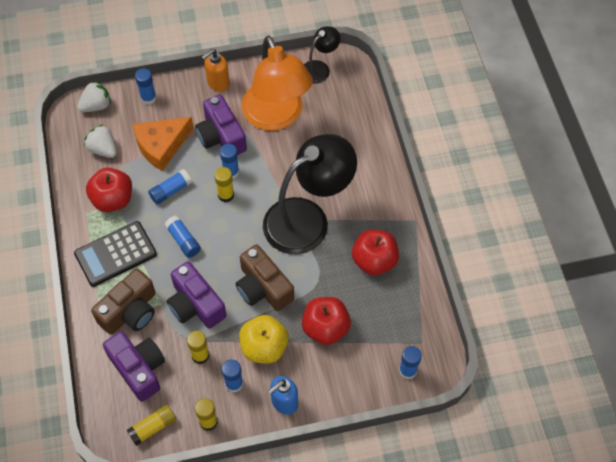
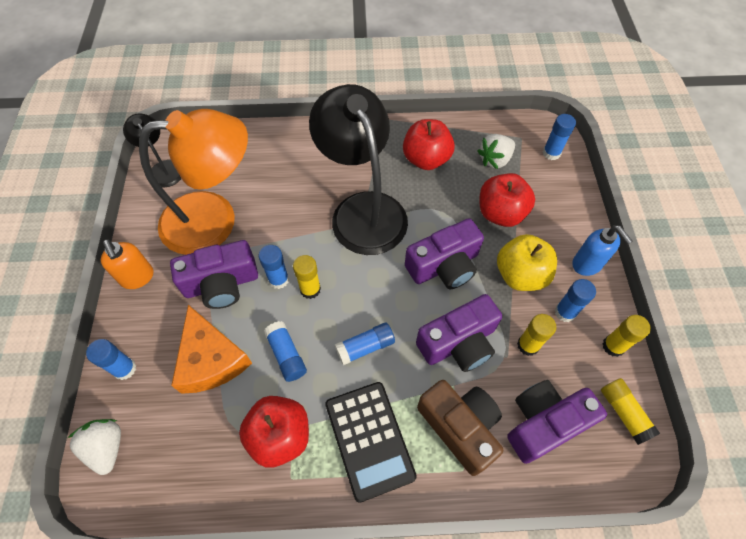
camera: 80 degrees left, 0 degrees up
white strawberry [84,124,117,158] -> white strawberry moved to [477,134,515,169]
brown camera [236,244,294,311] -> purple camera [405,218,484,289]

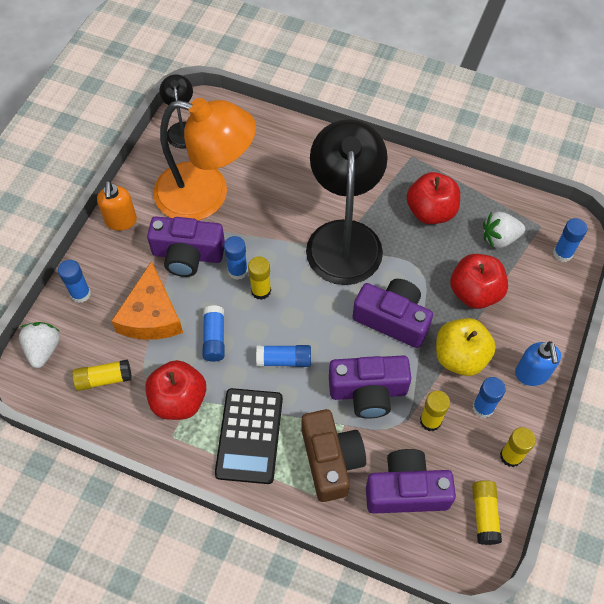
camera: 25 degrees right, 0 degrees up
purple camera [405,218,484,289] -> purple camera turned 150 degrees counterclockwise [353,279,433,348]
none -> yellow glue stick [72,359,132,391]

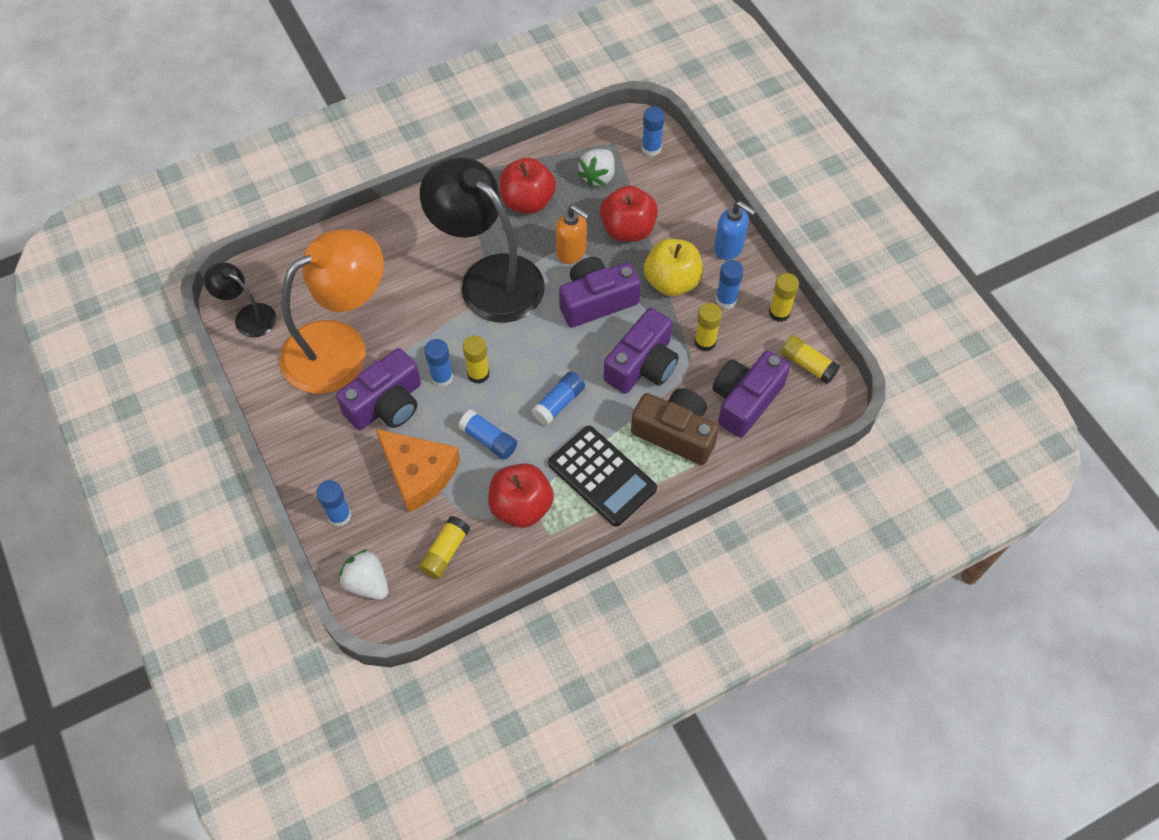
camera: 50 degrees left, 0 degrees up
orange soap dispenser [97,181,137,231] -> orange soap dispenser moved to [556,205,589,264]

